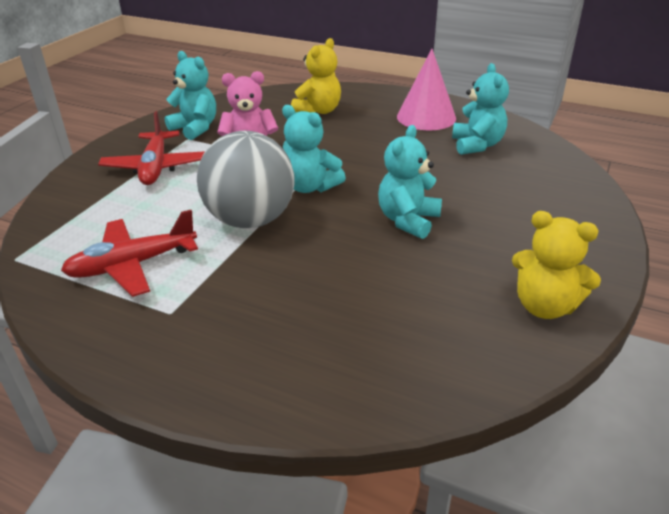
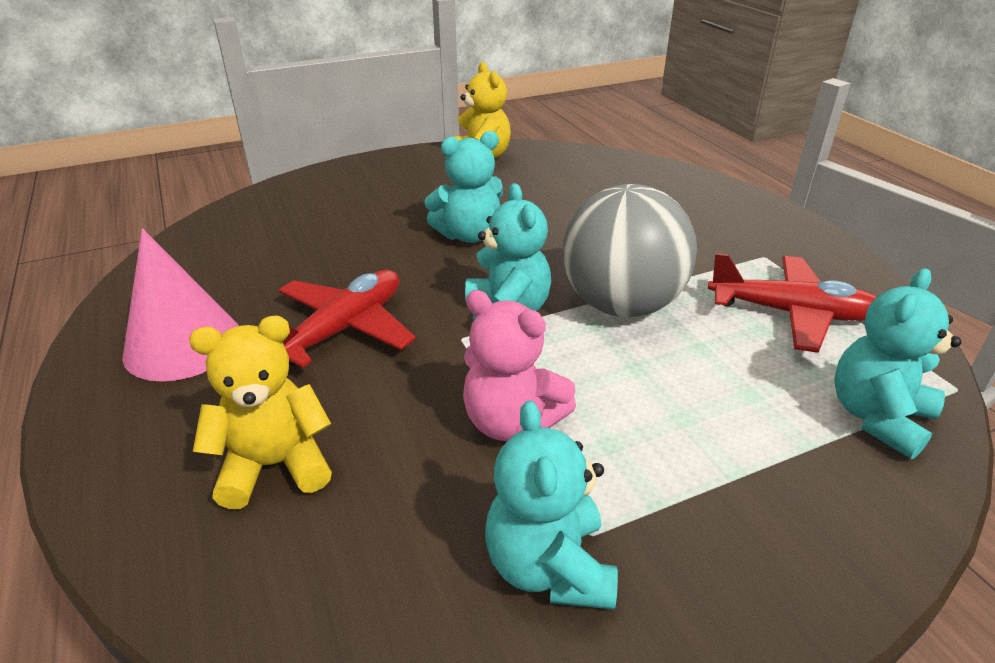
camera: 140 degrees left, 0 degrees up
red plane [98,111,205,185] -> red plane moved to [278,270,416,368]
turquoise teddy bear [452,63,509,155] -> turquoise teddy bear moved to [834,268,962,459]

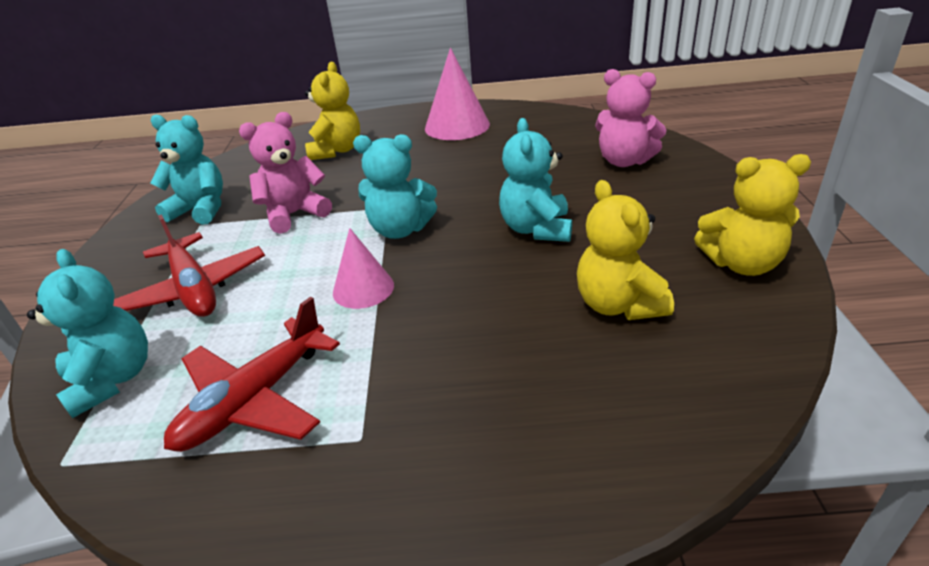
camera: 115 degrees right, 0 degrees up
red plane [278,270,416,368] -> red plane moved to [113,214,265,317]
grey ball [563,184,697,317] -> pink cone [333,228,394,309]
none -> yellow teddy bear [577,180,674,320]
none -> pink teddy bear [595,69,666,167]

